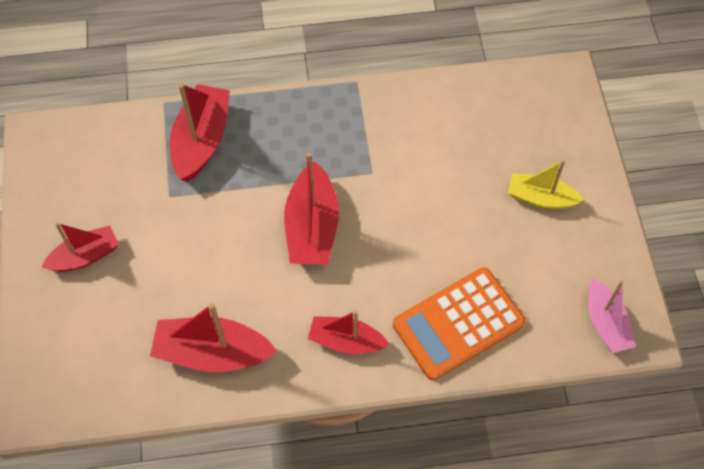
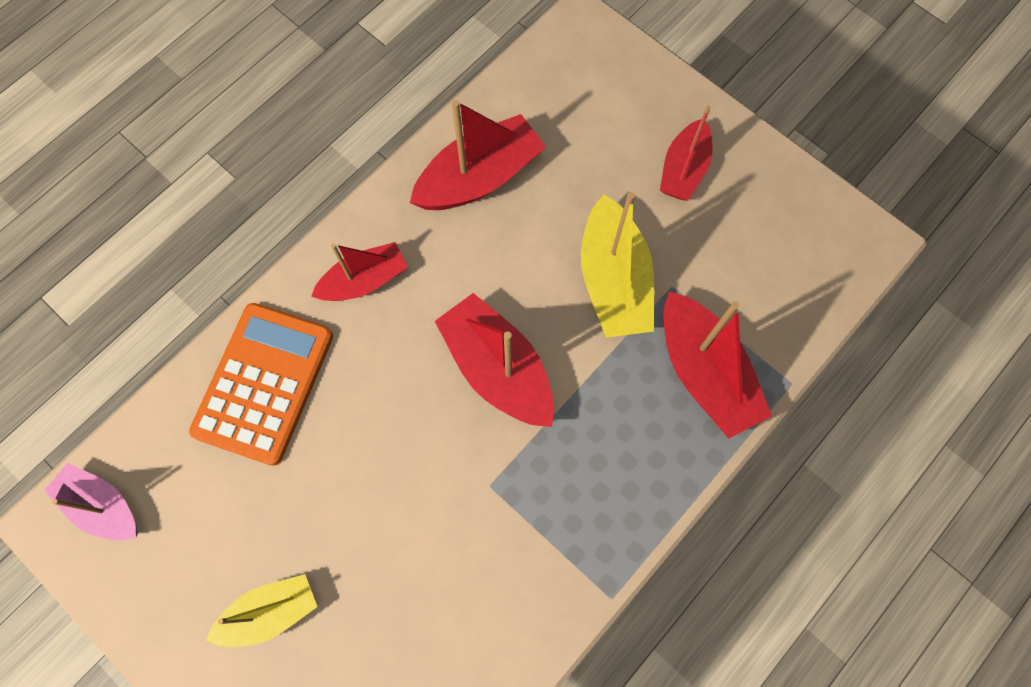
camera: 140 degrees right, 10 degrees up
none -> yellow boat [581,192,654,338]

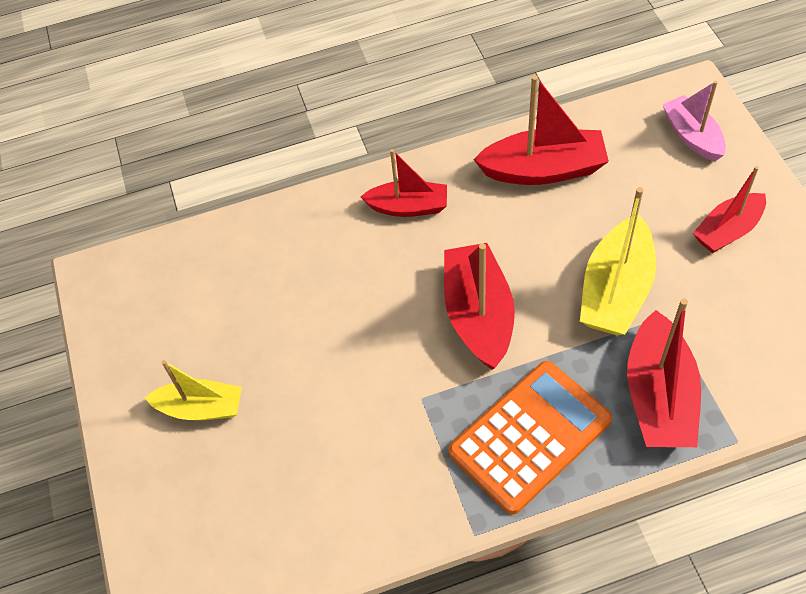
camera: 35 degrees right, 15 degrees down
pink boat [44,463,138,541] -> pink boat moved to [663,81,726,161]
orange calculator [189,303,333,466] -> orange calculator moved to [449,361,612,514]

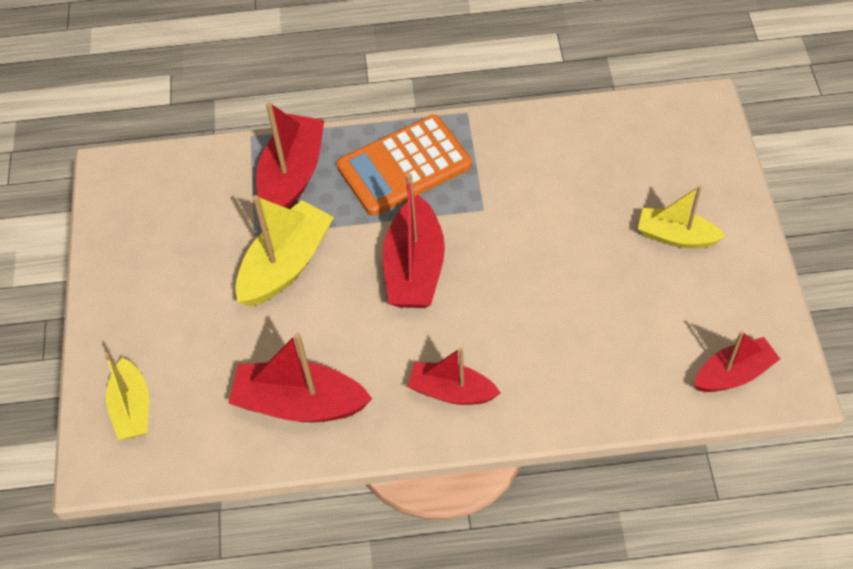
camera: 170 degrees left, 0 degrees up
pink boat [663,81,726,161] -> yellow boat [105,353,149,440]
red boat [693,166,766,253] -> red boat moved to [694,331,780,392]

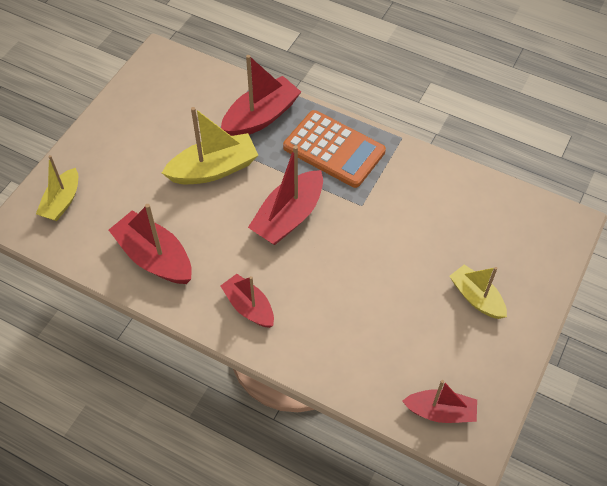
camera: 30 degrees right, 0 degrees up
orange calculator [337,115,472,216] -> orange calculator turned 150 degrees counterclockwise [283,110,386,188]

